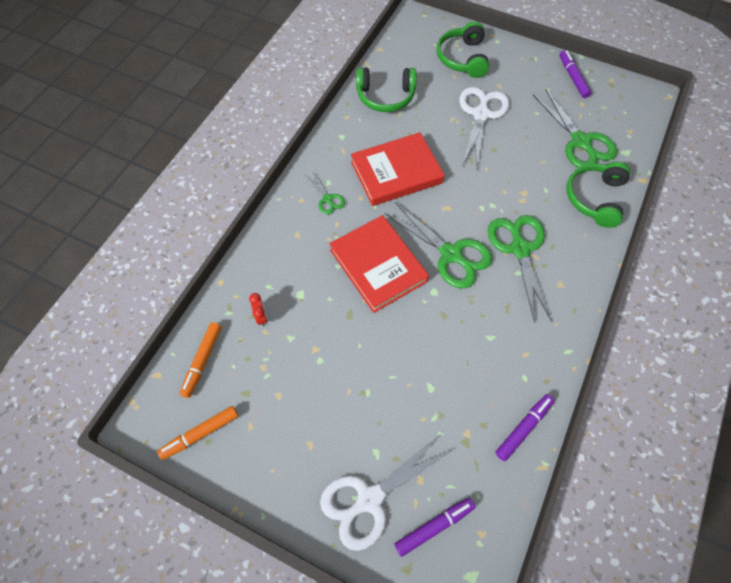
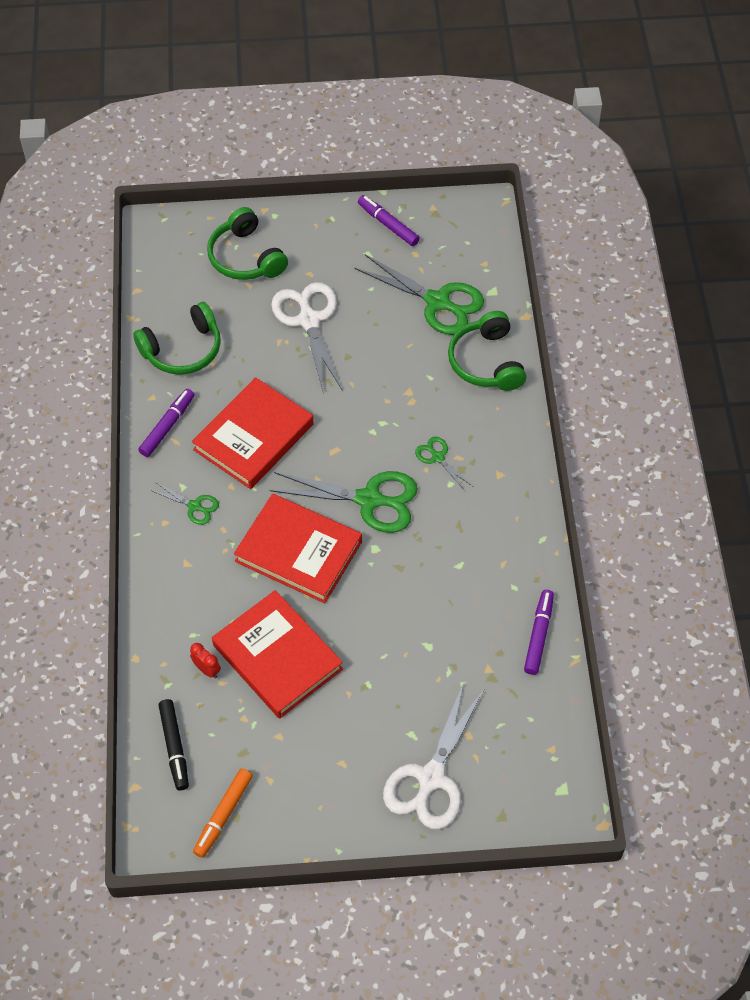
camera: 30 degrees left, 5 degrees down
orange marker [180,322,221,398] -> black marker [158,699,189,790]
purple marker [394,498,475,557] -> purple marker moved to [138,389,194,457]
green scissors [488,215,552,323] -> green scissors [415,437,472,491], size x0.49
none -> red book [212,590,343,719]

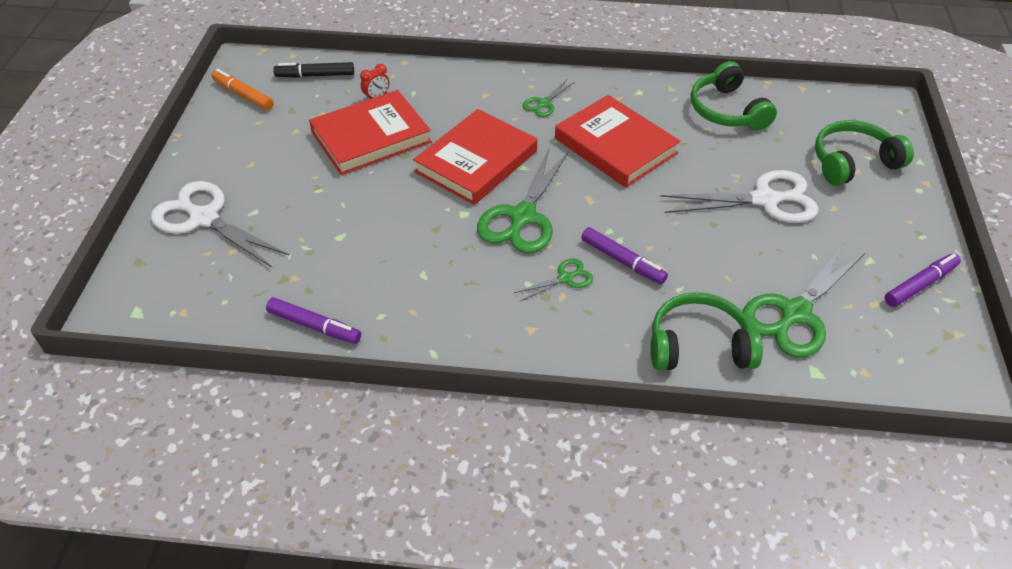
camera: 100 degrees right, 10 degrees down
purple marker [138,389,194,457] -> purple marker moved to [581,227,668,284]

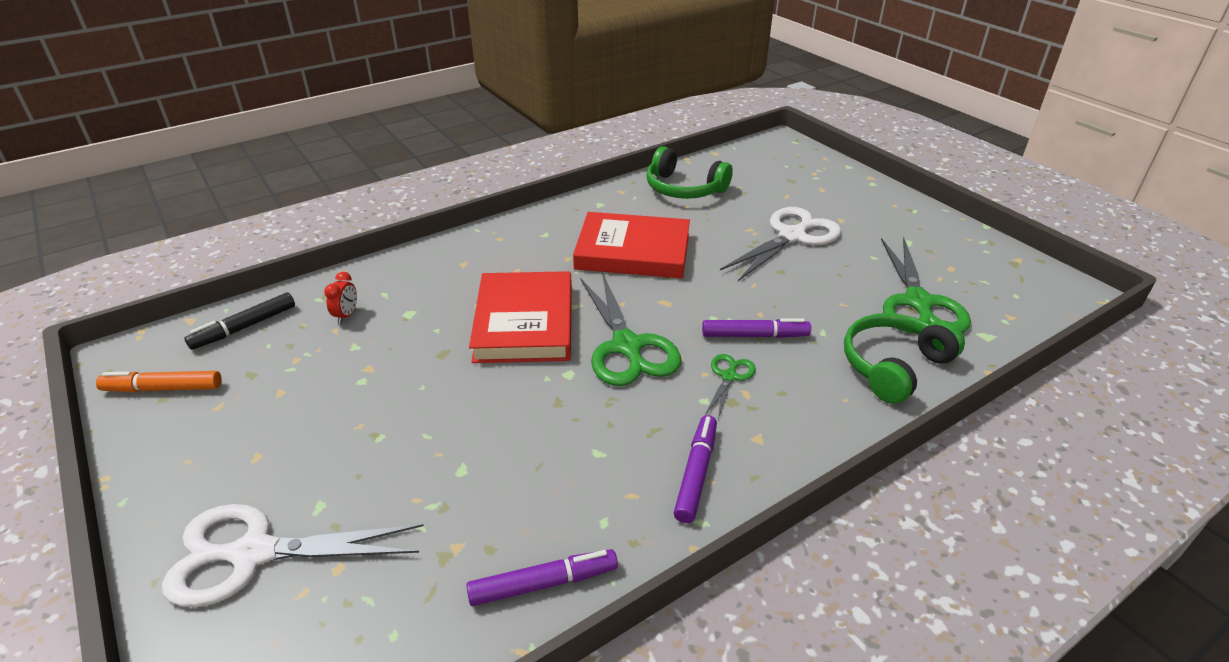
camera: 40 degrees left, 10 degrees down
red book [309,90,432,175] -> none
green scissors [523,79,574,117] -> none
green headphones [815,120,914,186] -> none
purple marker [885,253,961,307] -> purple marker moved to [674,415,717,523]

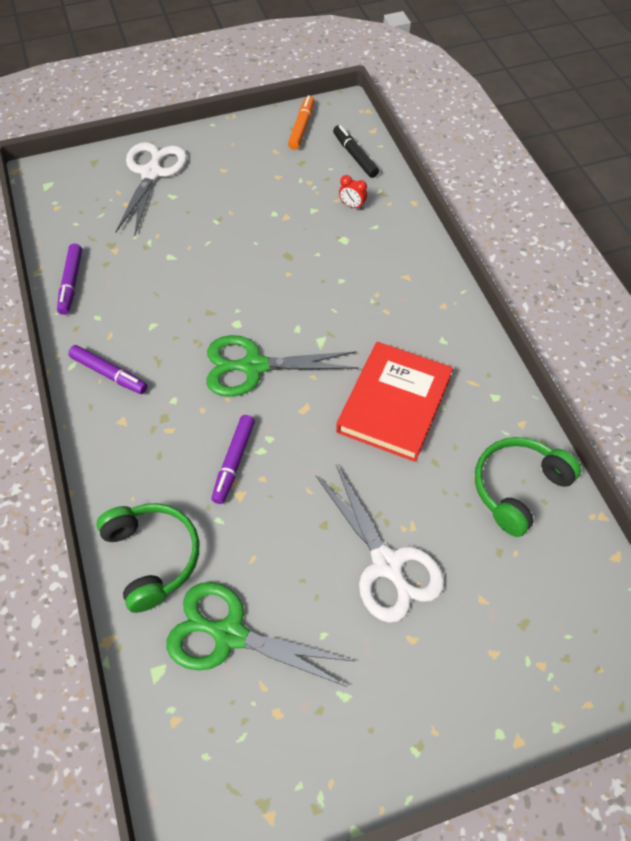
camera: 105 degrees right, 20 degrees up
red book [469,271,572,363] -> none
green scissors [705,354,756,419] -> none

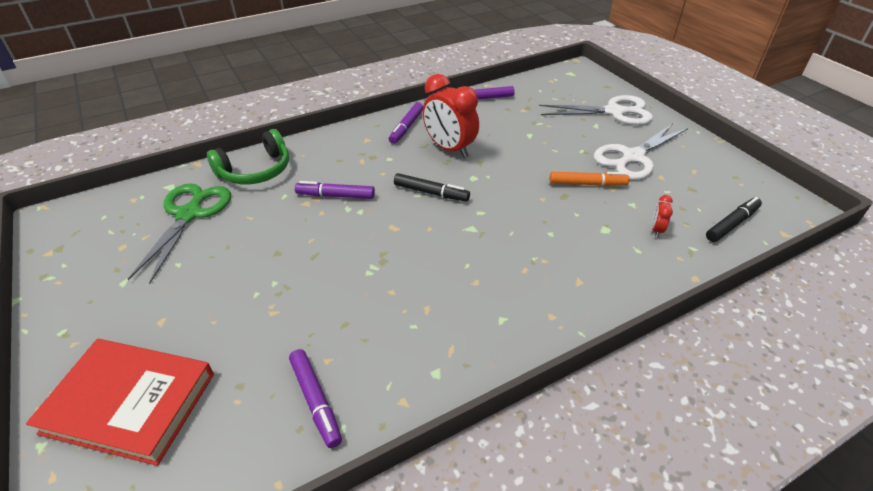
camera: 80 degrees right, 15 degrees down
green scissors [206,335,358,397] -> black marker [394,173,470,201]
orange marker [288,95,314,150] -> orange marker moved to [550,172,629,186]
white scissors [316,465,444,623] -> white scissors moved to [594,123,688,180]
red book [336,342,453,462] -> red book moved to [26,339,214,466]
green headphones [475,437,581,537] -> purple marker [289,349,342,448]
none -> red clock [423,74,479,158]

